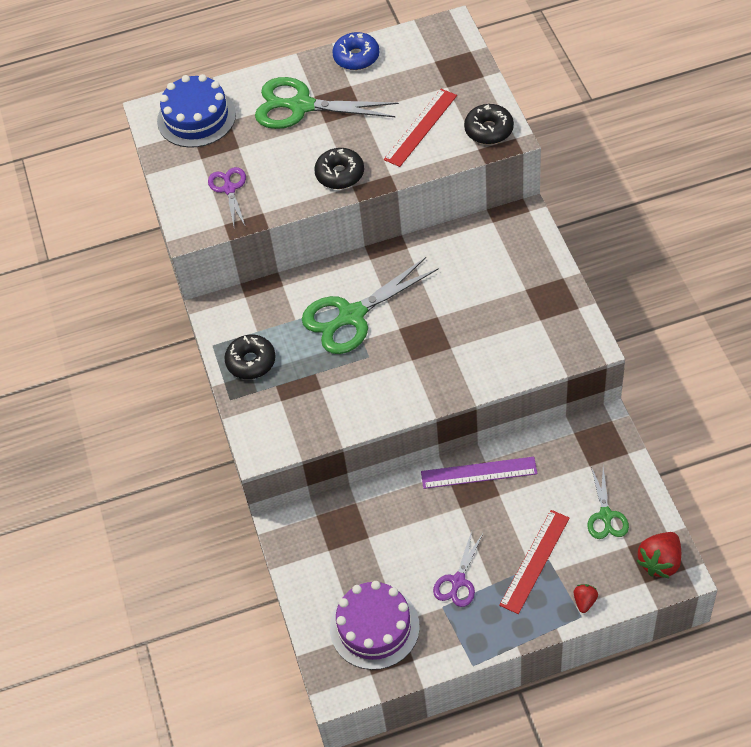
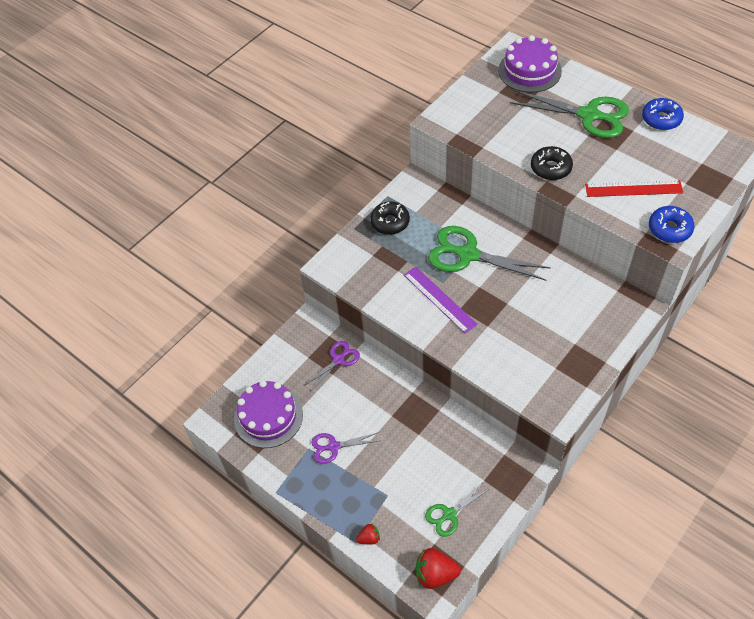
camera: 55 degrees right, 0 degrees up
blue cake [157,74,236,148] -> purple cake [498,35,562,93]
purple scissors [208,167,246,226] -> purple scissors moved to [304,341,360,392]
green scissors [255,77,399,129] -> green scissors turned 135 degrees clockwise [510,90,629,138]
purple ruler [421,457,537,489] -> purple ruler moved to [404,267,478,334]
black donut [464,104,514,144] -> blue donut [649,206,695,243]
red ruler [499,510,570,614] -> none

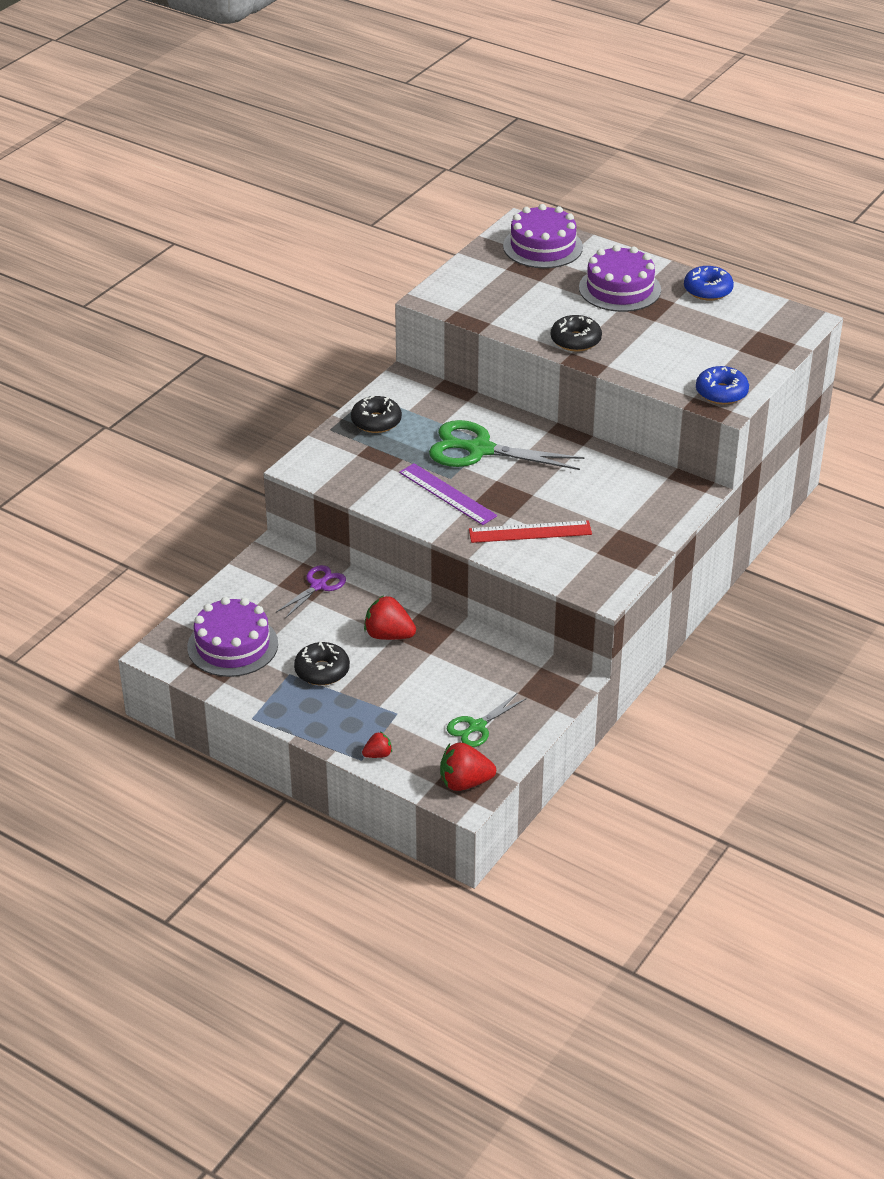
camera: 10 degrees left, 15 degrees down
purple scissors [311,432,379,464] -> black donut [294,642,350,685]
green scissors [510,90,629,138] -> purple cake [579,245,661,312]
red ruler [585,180,683,197] -> red ruler moved to [469,520,592,543]
none -> red strawberry [364,595,416,640]

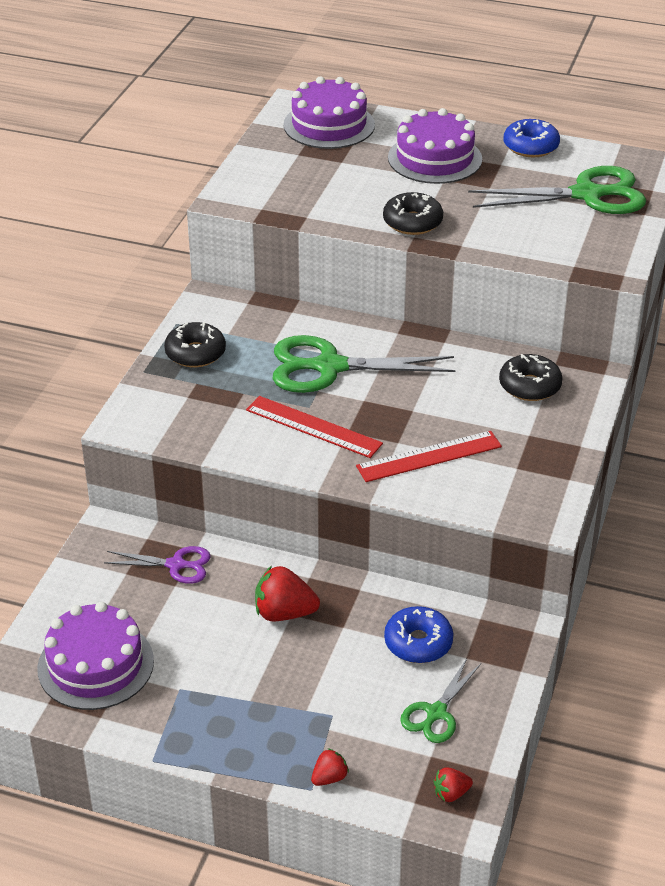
camera: 15 degrees left, 0 degrees up
purple scissors [276,565,346,618] -> purple scissors turned 75 degrees clockwise [104,546,211,584]
black donut [294,642,350,685] -> black donut moved to [499,354,563,401]
purple ruler [399,463,497,525] -> red ruler [246,396,383,458]
red strawberry [440,743,496,791] -> red strawberry [433,767,473,802], size x0.55
blue donut [696,366,749,404] -> blue donut moved to [384,606,454,663]
none -> green scissors [468,166,646,214]

